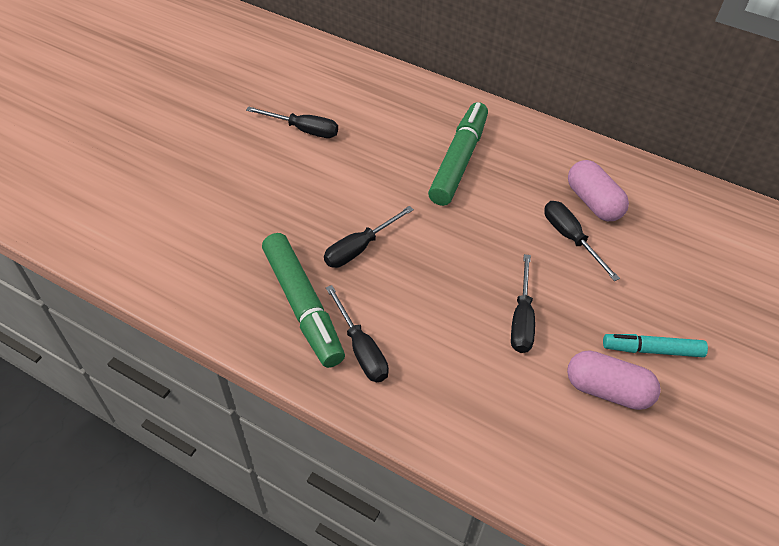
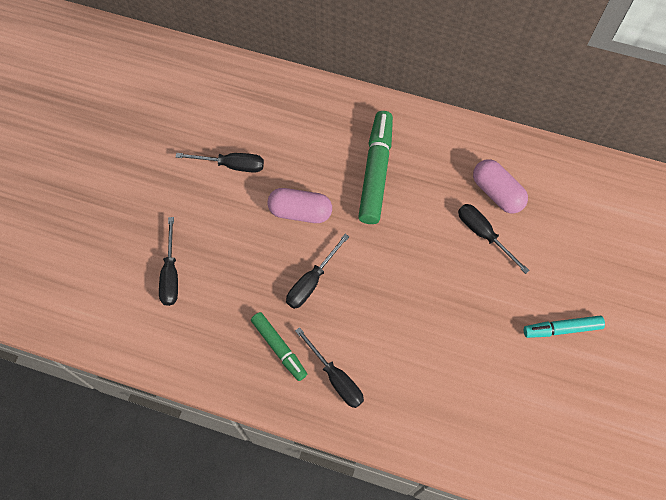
camera: 10 degrees left, 15 degrees up
green marker [262,233,345,368] -> green marker [251,312,307,381], size x0.60
black screwdriver [511,254,535,353] -> black screwdriver moved to [159,217,178,306]
pink capsule [567,350,661,410] -> pink capsule moved to [267,188,332,223]

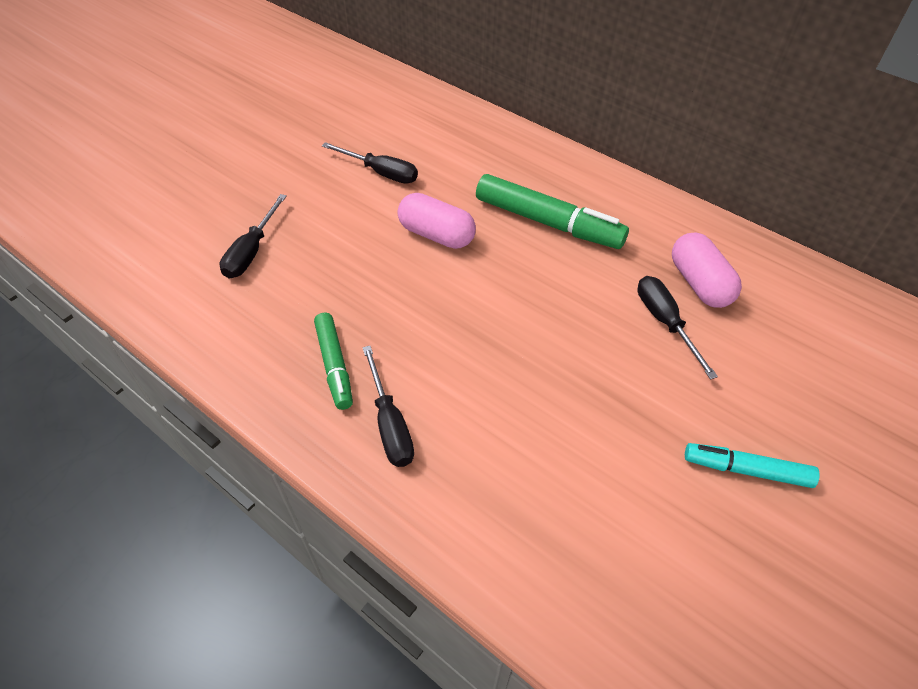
camera: 20 degrees right, 15 degrees down
black screwdriver [286,234,349,309] -> none
green marker [358,111,393,224] -> green marker turned 90 degrees clockwise [476,174,629,249]

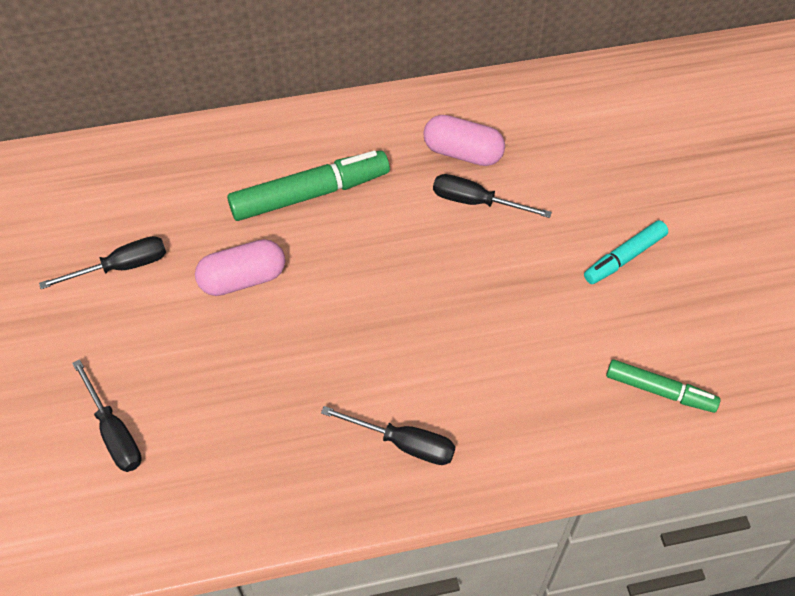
camera: 50 degrees left, 5 degrees up
green marker [314,313,353,410] -> green marker moved to [606,359,720,413]

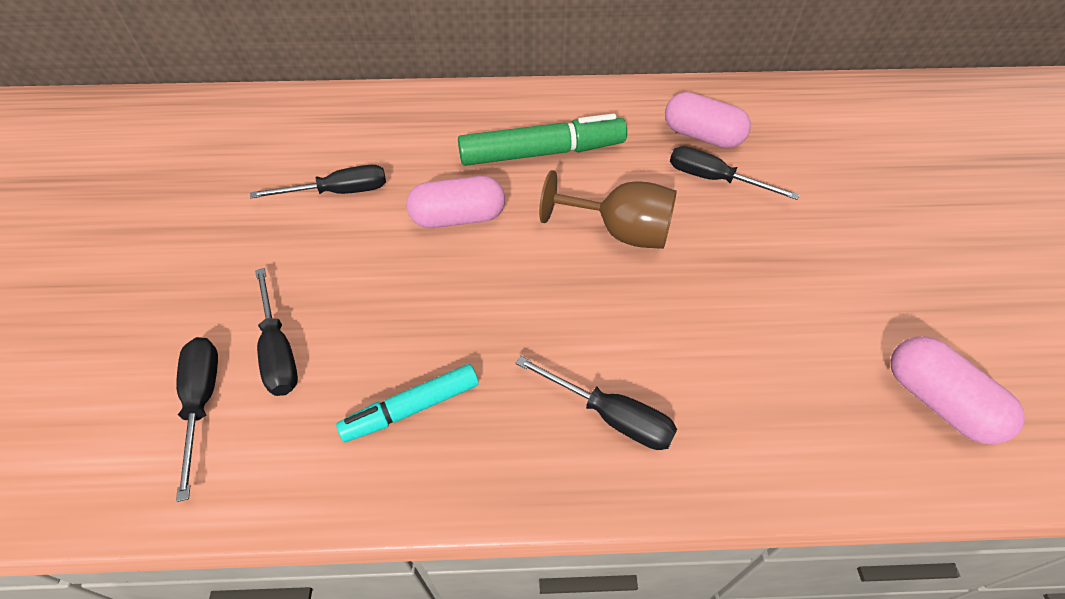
camera: 10 degrees right, 5 degrees down
turquoise marker [584,220,668,284] -> turquoise marker moved to [336,364,478,442]
green marker [606,359,720,413] -> pink capsule [890,336,1025,445]
none -> black screwdriver [176,337,218,502]
none -> brown goblet [539,170,677,249]

